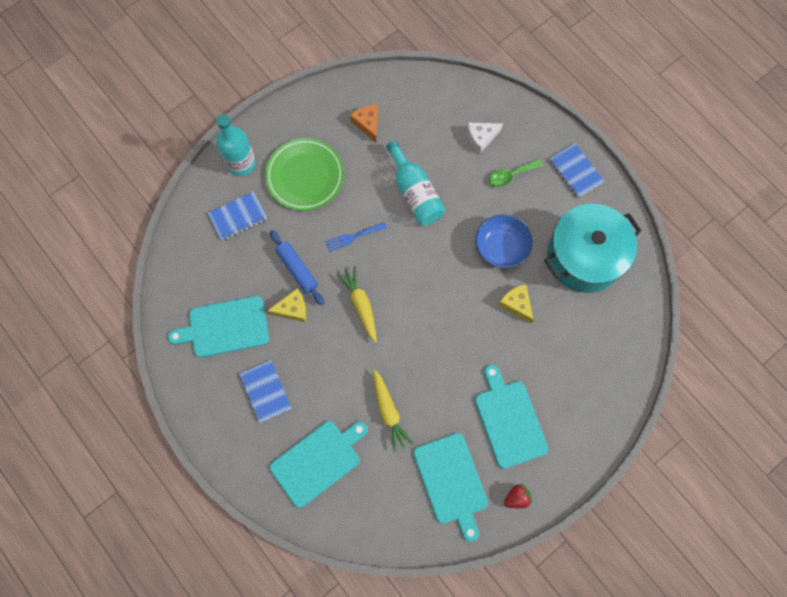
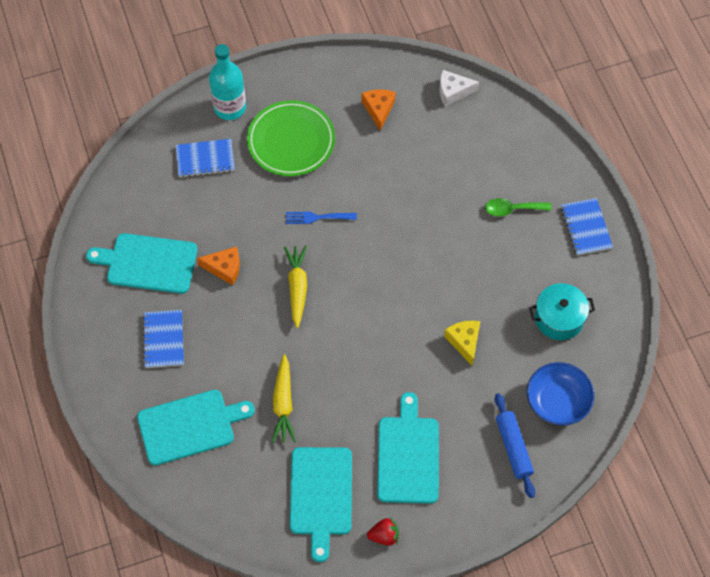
camera: 20 degrees right, 10 degrees down
yellow cheese [267,288,306,322] -> orange cheese [197,246,240,286]
blue rolling pin [270,230,324,305] -> blue rolling pin moved to [495,393,535,498]
turquoise bottle [386,140,445,225] -> none
white cheese [467,123,503,154] -> white cheese moved to [439,70,479,106]
blue bowl [475,214,533,268] -> blue bowl moved to [527,362,595,426]
turquoise pot [544,204,642,293] -> turquoise pot [529,283,595,340], size x0.56

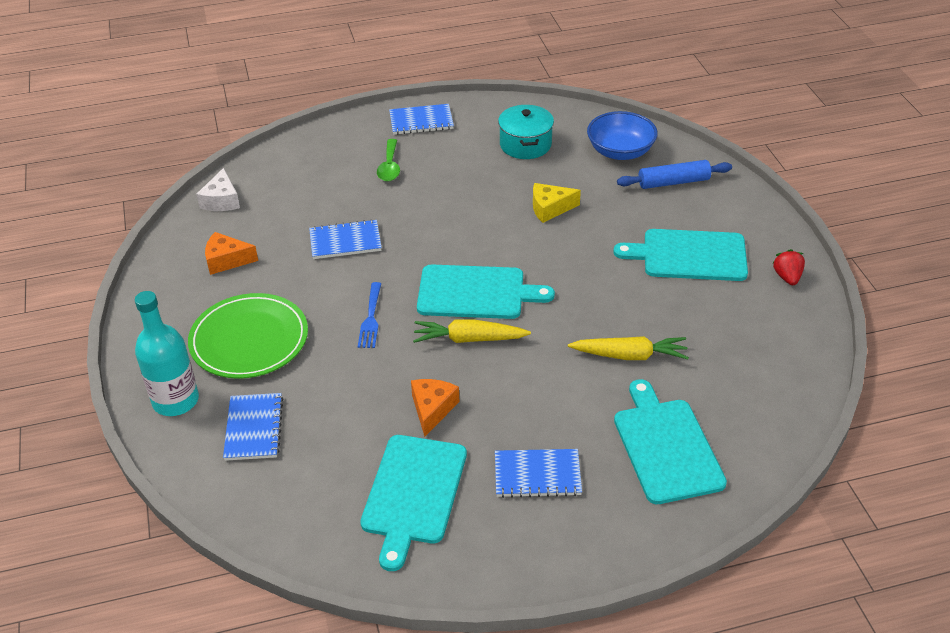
camera: 85 degrees left, 20 degrees down
turquoise cutting board [290,447,352,562] -> turquoise cutting board moved to [417,265,555,319]
none -> blue notebook [309,219,382,259]

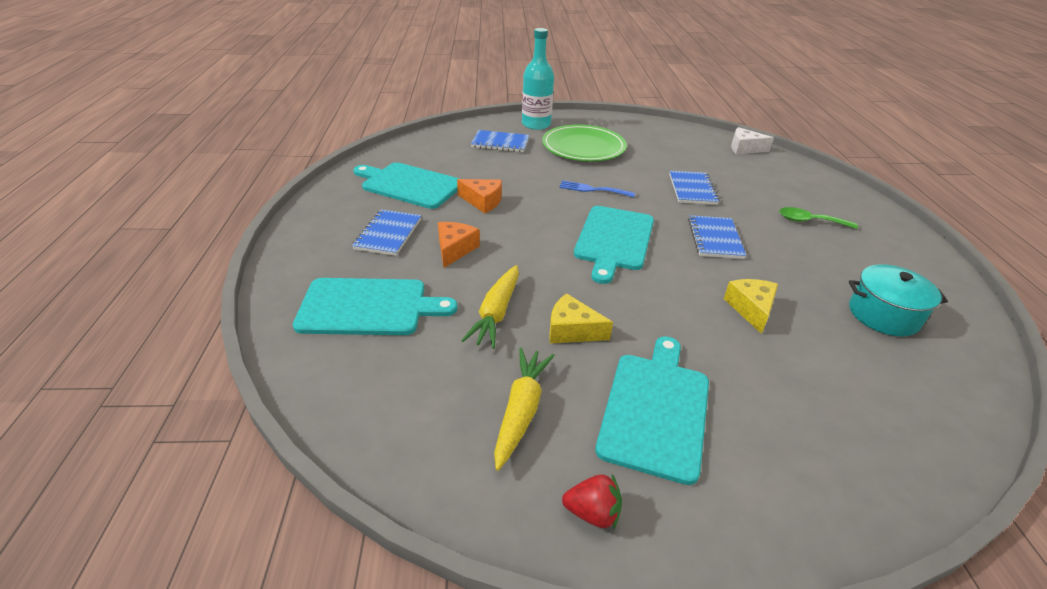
camera: 100 degrees right, 5 degrees down
orange cheese [205,232,258,275] -> orange cheese moved to [438,222,480,268]
blue notebook [389,104,454,135] -> blue notebook moved to [688,215,746,259]
yellow carrot [413,319,531,343] -> yellow carrot moved to [494,348,555,471]
blue bowl [587,111,658,160] -> none
blue rolling pin [617,160,732,189] -> none
none -> yellow cheese [549,293,613,343]

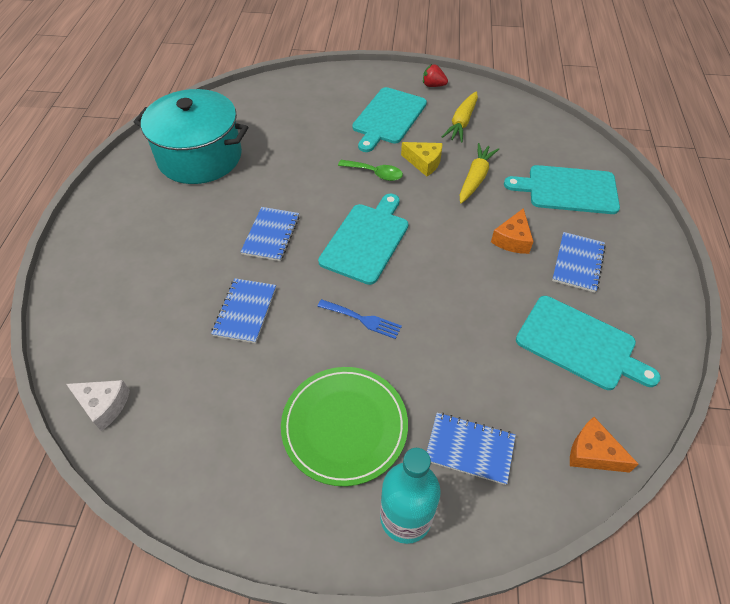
camera: 170 degrees left, 15 degrees up
orange cheese [457,179,502,213] -> orange cheese moved to [570,417,638,473]
yellow cheese [724,279,778,334] -> none
green spoon [779,207,858,229] -> green spoon moved to [338,160,403,181]
turquoise pot [849,264,948,336] -> turquoise pot [134,89,248,184], size x1.79

